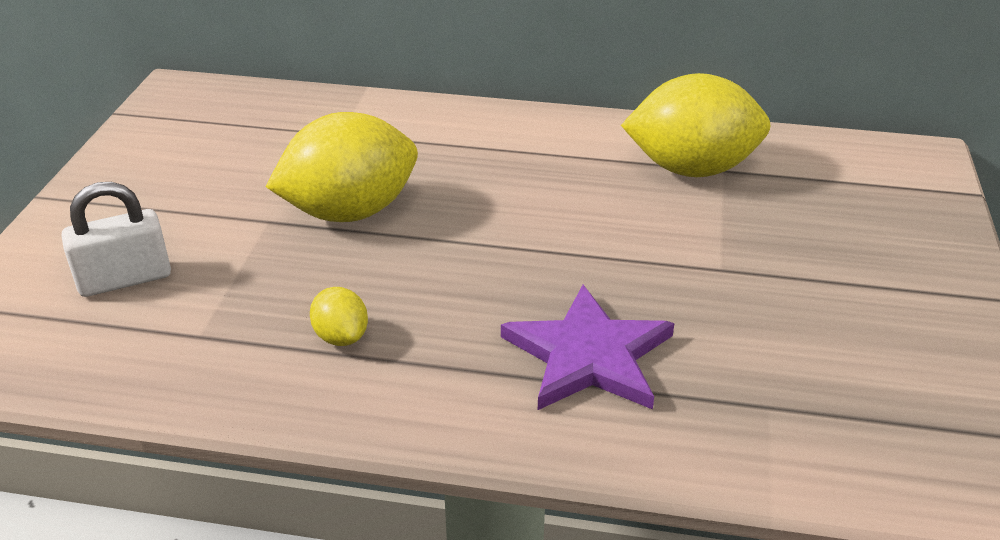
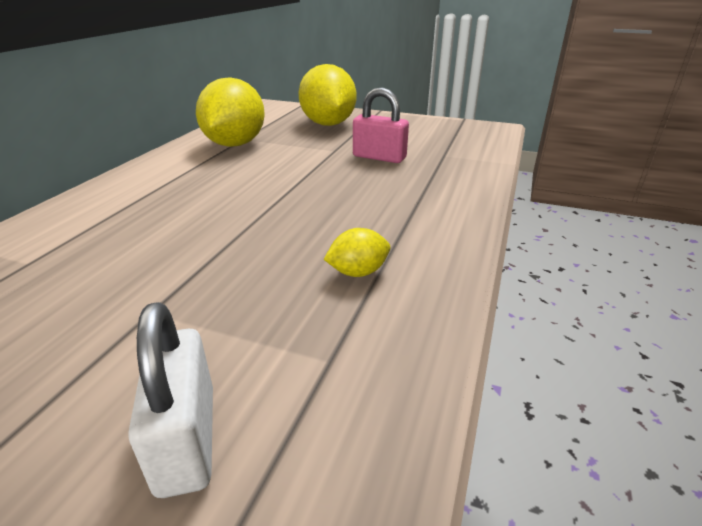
camera: 80 degrees left, 5 degrees down
yellow lemon [266,112,418,222] -> yellow lemon moved to [298,64,357,126]
purple star [501,285,675,410] -> none
none -> pink padlock [353,87,409,163]

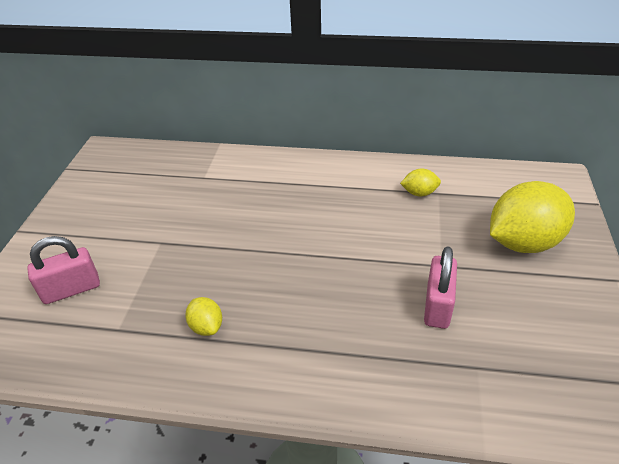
camera: 80 degrees right, 10 degrees up
white padlock [128,302,213,498] -> pink padlock [27,236,100,304]
yellow lemon [196,77,265,147] -> yellow lemon [400,168,441,197], size x0.45

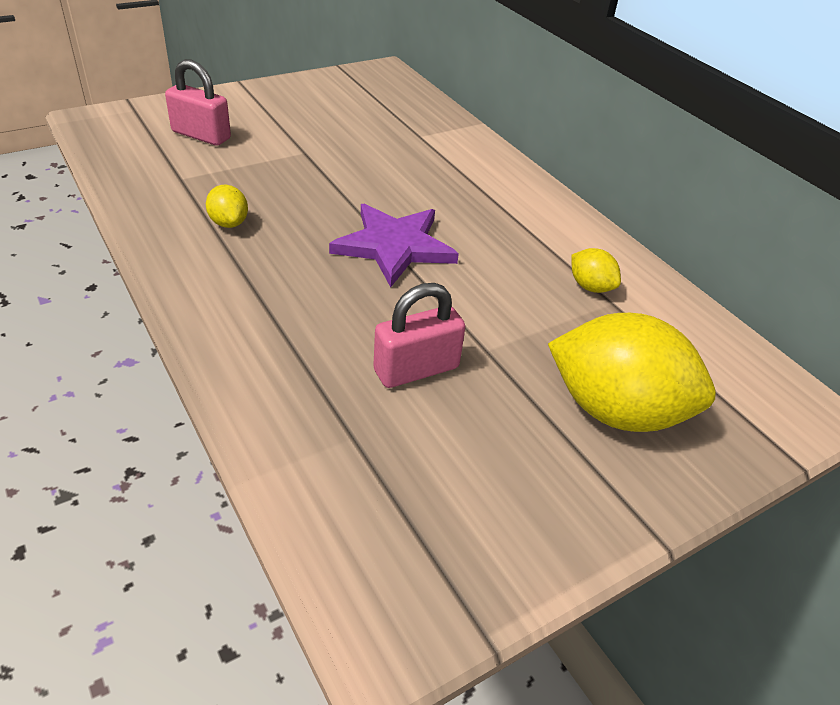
camera: 45 degrees right, 0 degrees up
yellow lemon [185,297,222,336] -> yellow lemon turned 45 degrees counterclockwise [206,185,248,228]
none -> purple star [329,204,459,287]

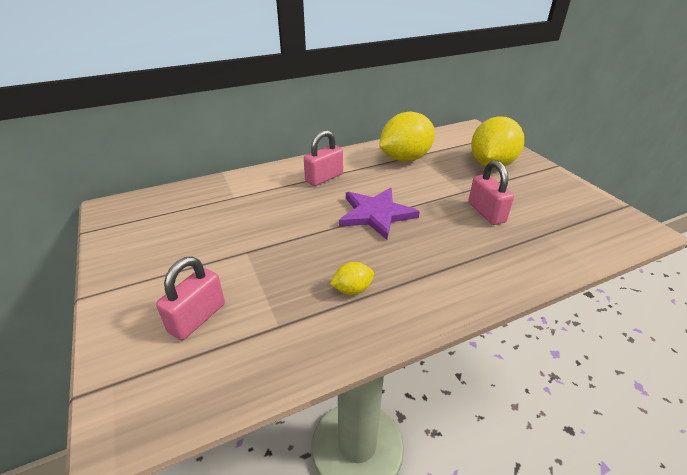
camera: 80 degrees left, 5 degrees down
yellow lemon [571,248,621,293] -> yellow lemon [379,112,435,162], size x2.22
none -> pink padlock [304,130,343,186]

